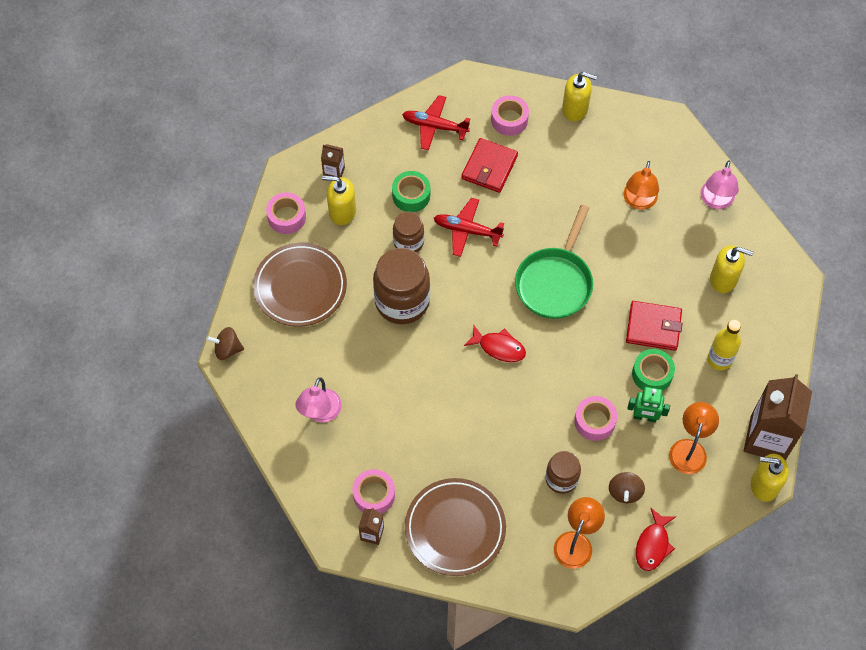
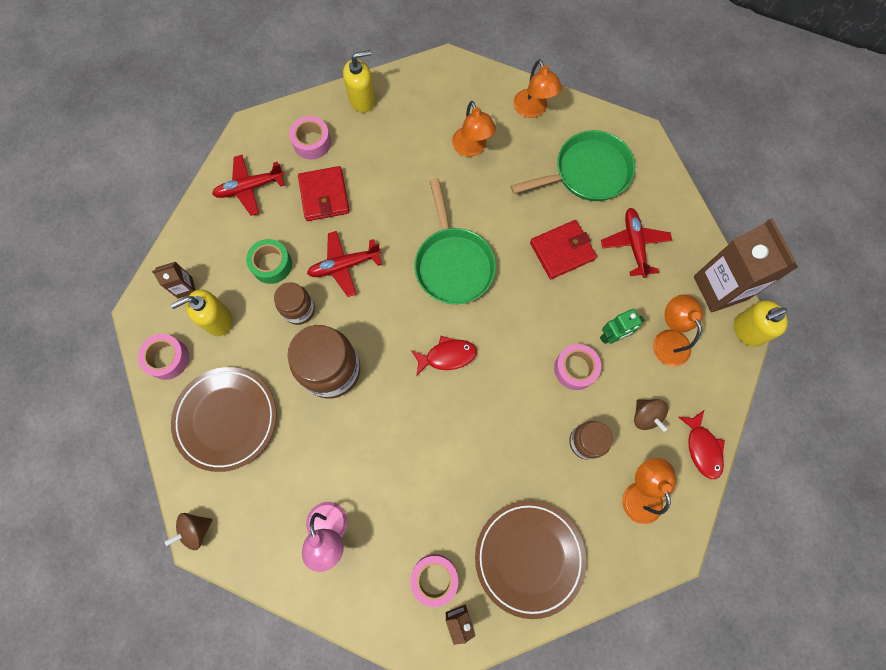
camera: 35 degrees left, 10 degrees up
green tape [632,349,675,391] -> none
pink lamp [700,161,739,209] -> orange lamp [513,59,562,118]
yellow bottle [707,320,741,370] -> red plane [601,208,672,278]
yellow soap dispenser [710,245,753,293] -> green pan [511,130,635,201]

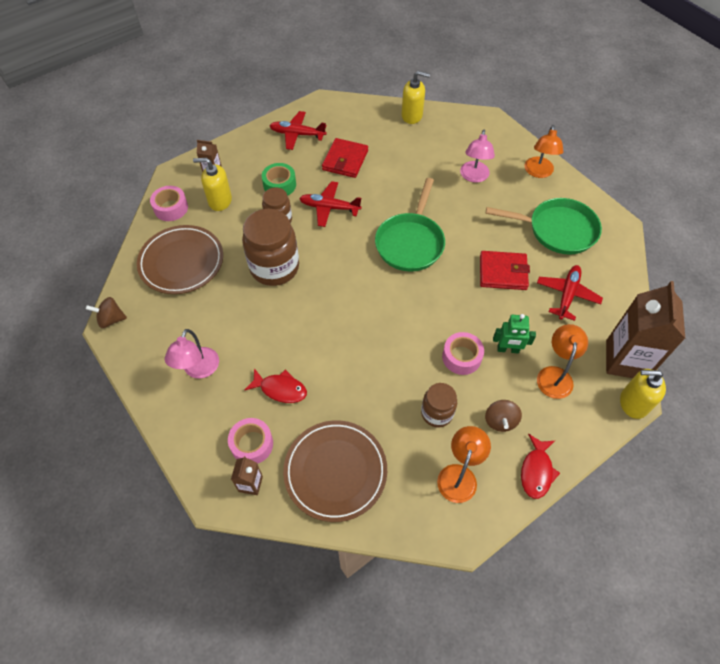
camera: 30 degrees right, 15 degrees down
pink tape [289,116,331,160] -> none
red fish [411,336,477,376] -> red fish moved to [245,368,307,403]
orange lamp [452,101,496,157] -> pink lamp [460,130,495,183]

